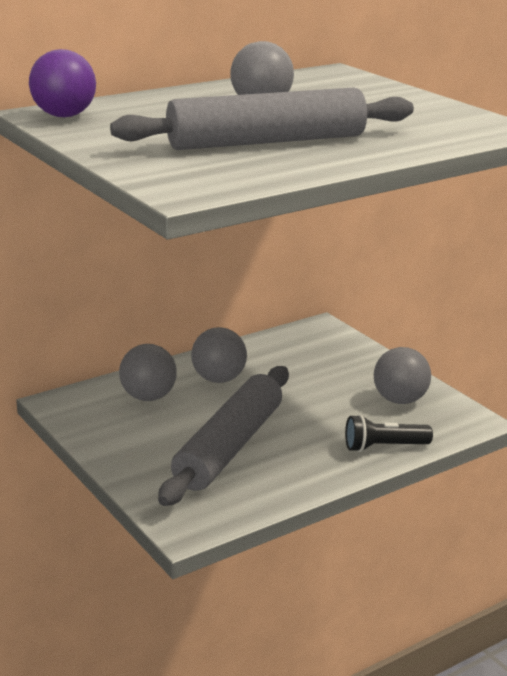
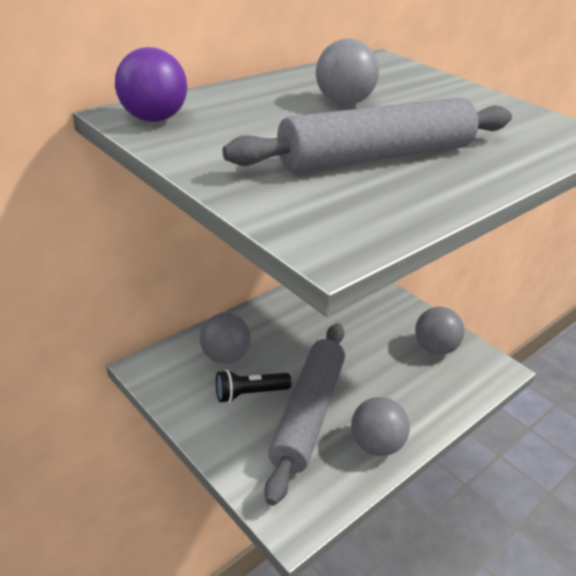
camera: 10 degrees left, 10 degrees up
grey ball [191,327,247,383] -> grey ball moved to [351,397,410,456]
black flashlight [345,414,433,452] -> black flashlight moved to [216,370,291,403]

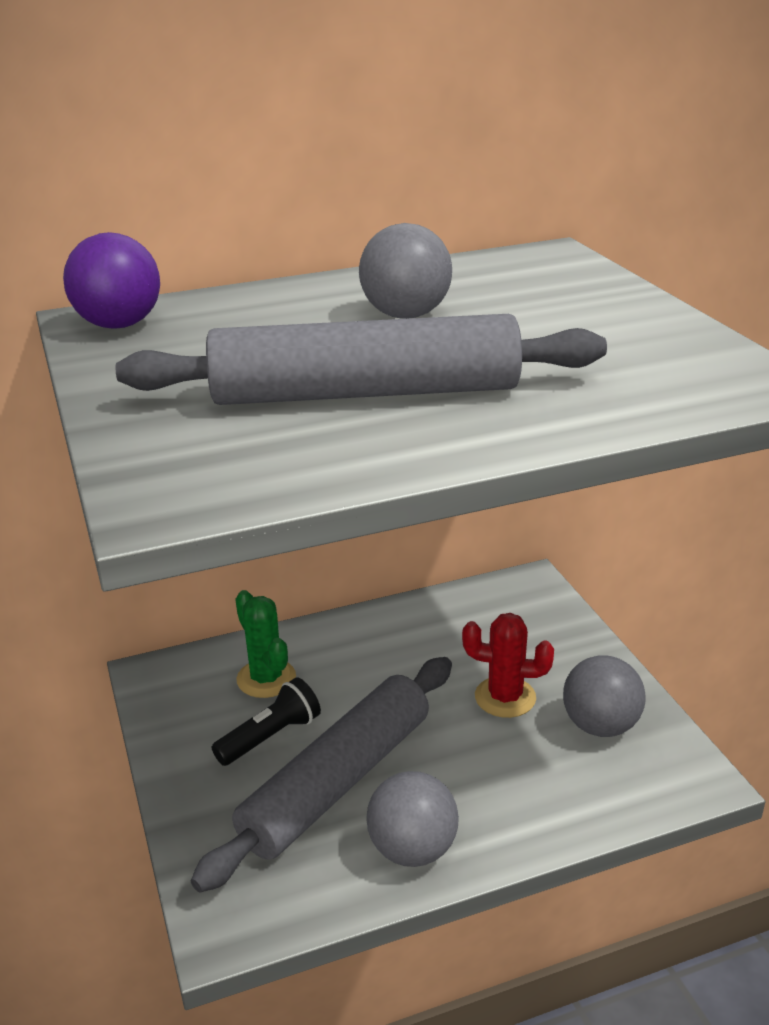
camera: 25 degrees right, 5 degrees down
grey ball [200,313,251,364] -> green cactus [235,590,296,698]
black flashlight [216,370,291,403] -> black flashlight turned 135 degrees clockwise [212,677,321,766]
none -> red cactus [462,613,554,718]

